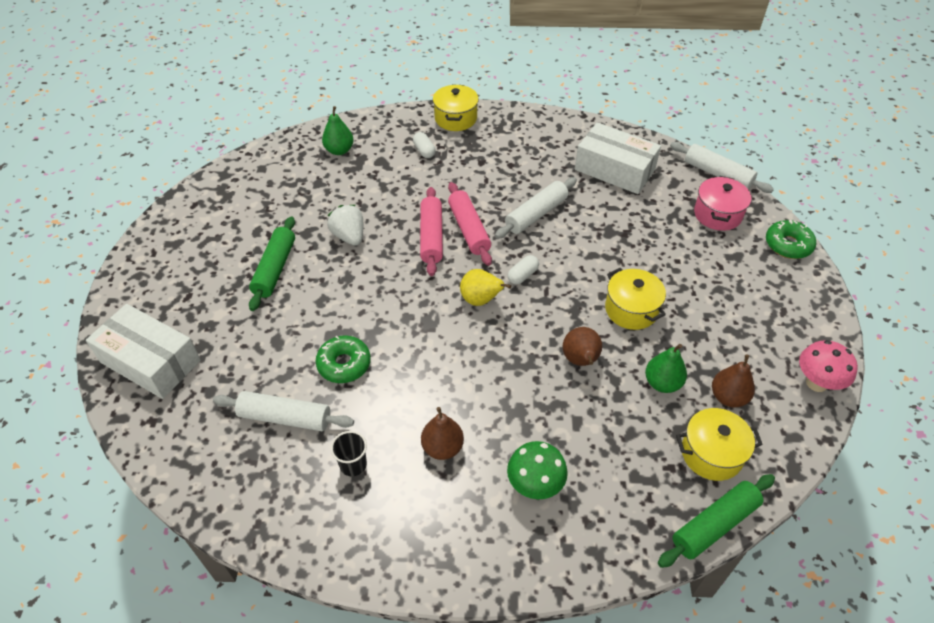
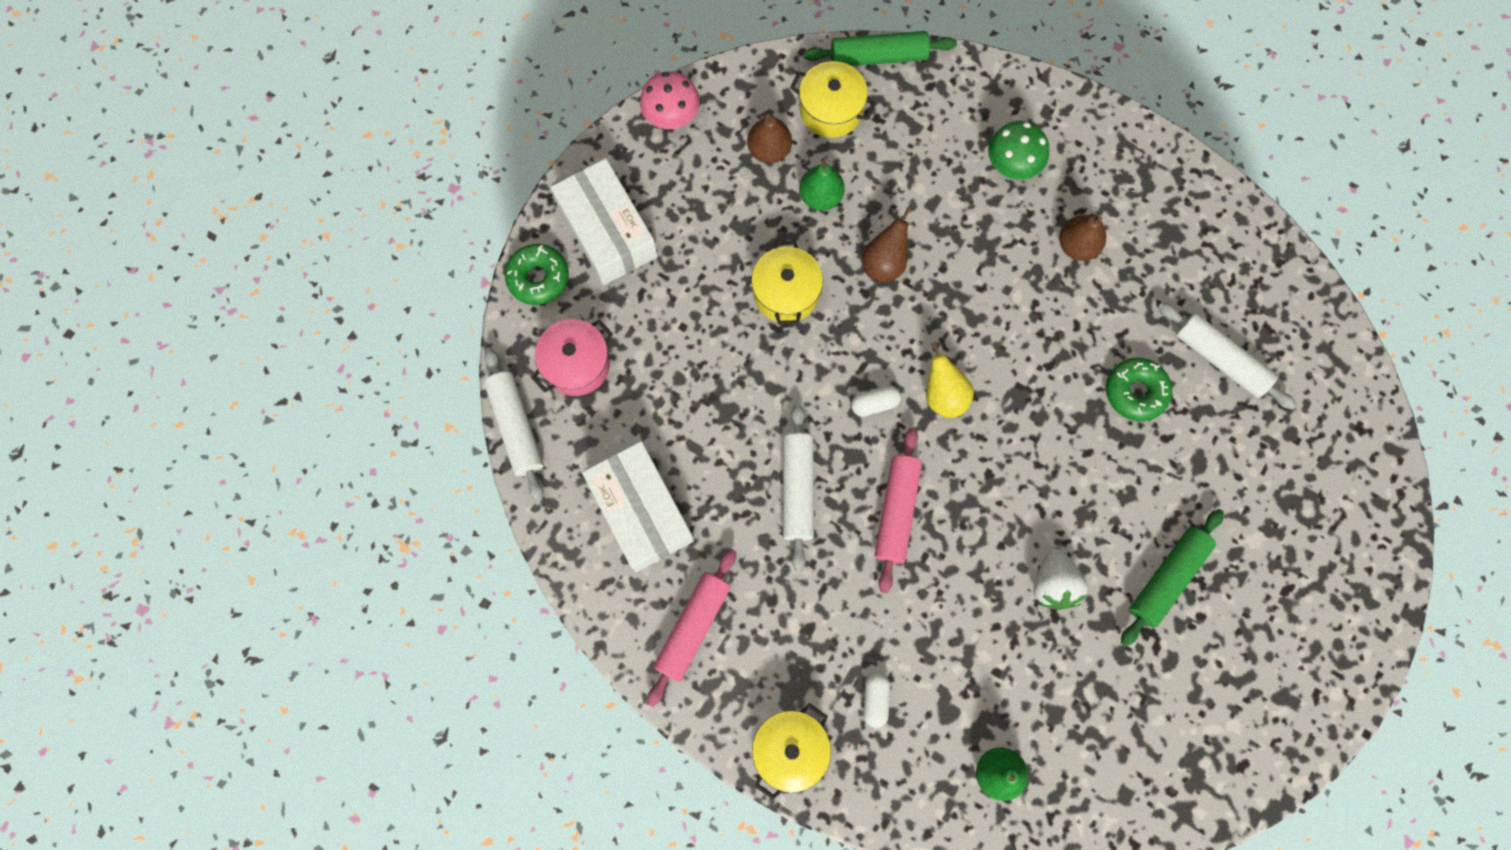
camera: 150 degrees left, 25 degrees up
white box [86,304,201,399] -> white box moved to [550,158,658,285]
black cup [331,431,367,476] -> none
pink rolling pin [420,187,443,276] -> pink rolling pin moved to [647,549,736,707]
white rolling pin [495,177,577,239] -> white rolling pin turned 75 degrees counterclockwise [783,404,814,572]

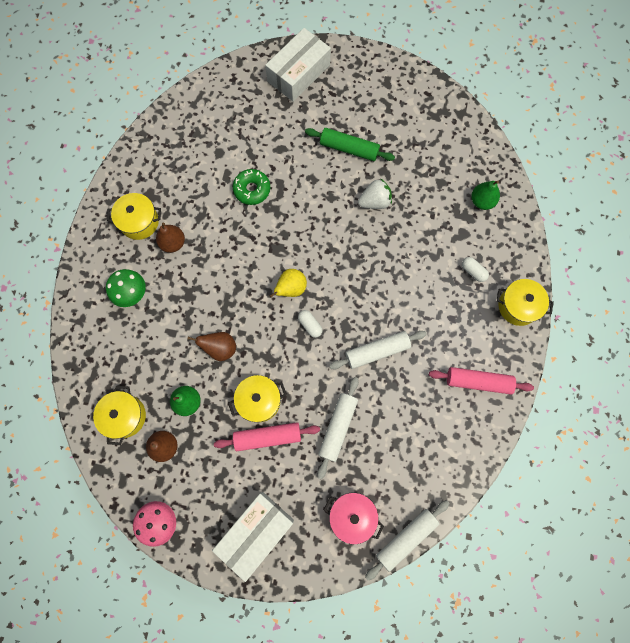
camera: 110 degrees left, 0 degrees up
green donut [505,244,569,305] -> none
white box [582,441,694,572] -> white box moved to [265,28,331,102]
green rolling pin [804,31,957,66] -> none
white capsule [863,672,890,728] -> white capsule turned 60 degrees clockwise [462,257,489,282]
pink rolling pin [875,427,922,593] -> pink rolling pin moved to [214,422,320,451]
white rolling pin [1158,302,1296,410] -> white rolling pin moved to [317,377,359,479]
none -> yellow pot [107,193,161,240]

